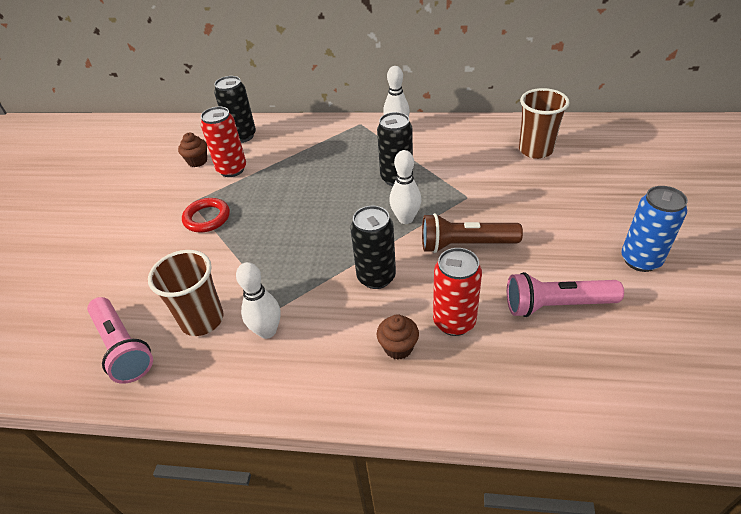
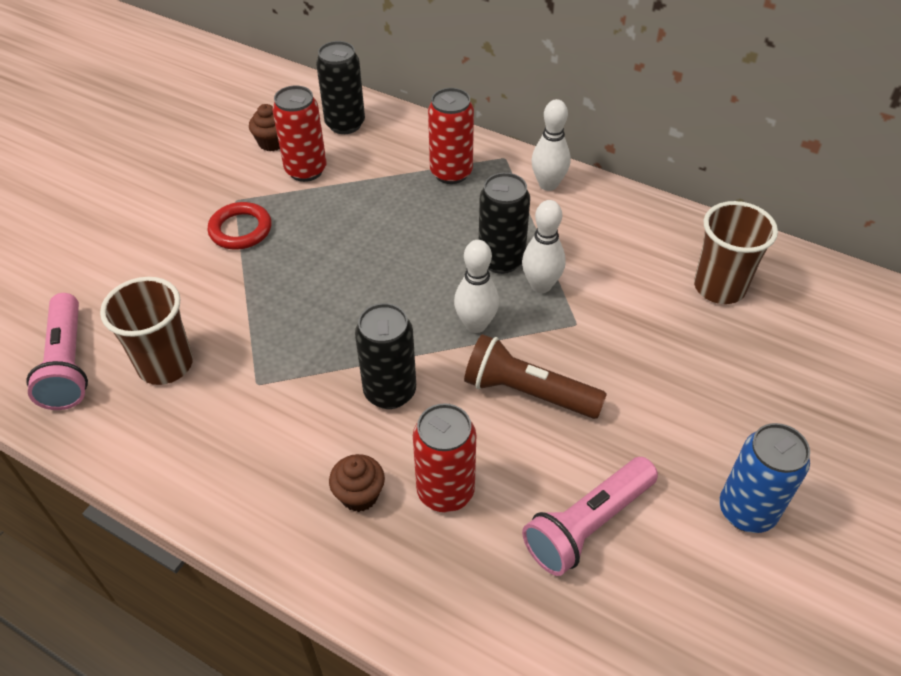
camera: 20 degrees right, 5 degrees up
white bowling pin [236,262,281,339] -> white bowling pin moved to [522,200,566,293]
pink flashlight [507,272,624,317] -> pink flashlight turned 60 degrees counterclockwise [522,457,658,576]
none -> red can [428,88,474,184]

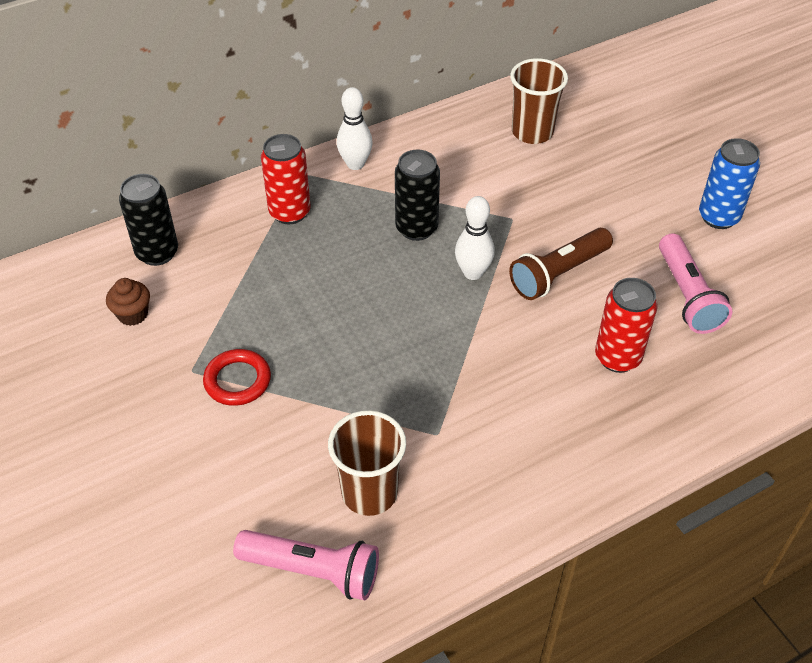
camera: 60 degrees left, 0 degrees up
red can [272,86,327,182] -> none
brown cupcake [329,454,385,512] -> none
black can [355,303,416,409] -> none
white bowling pin [522,200,566,293] -> none

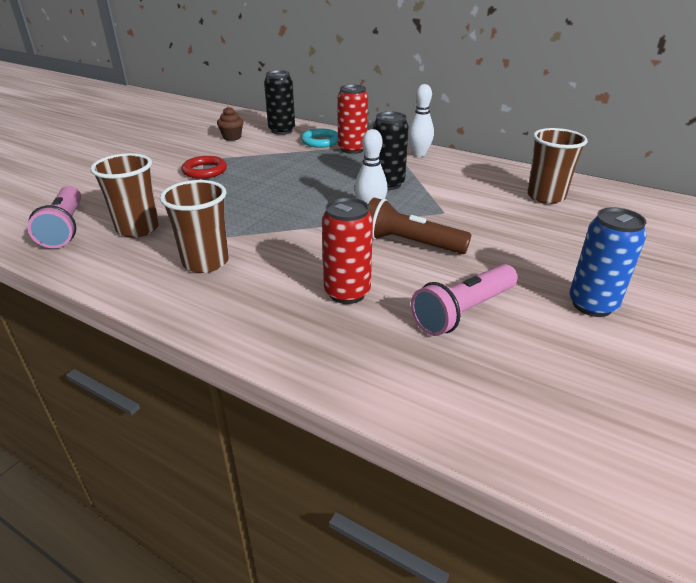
camera: 60 degrees right, 15 degrees down
none -> brown cup [160,180,229,273]
none -> turquoise ring [301,128,338,148]

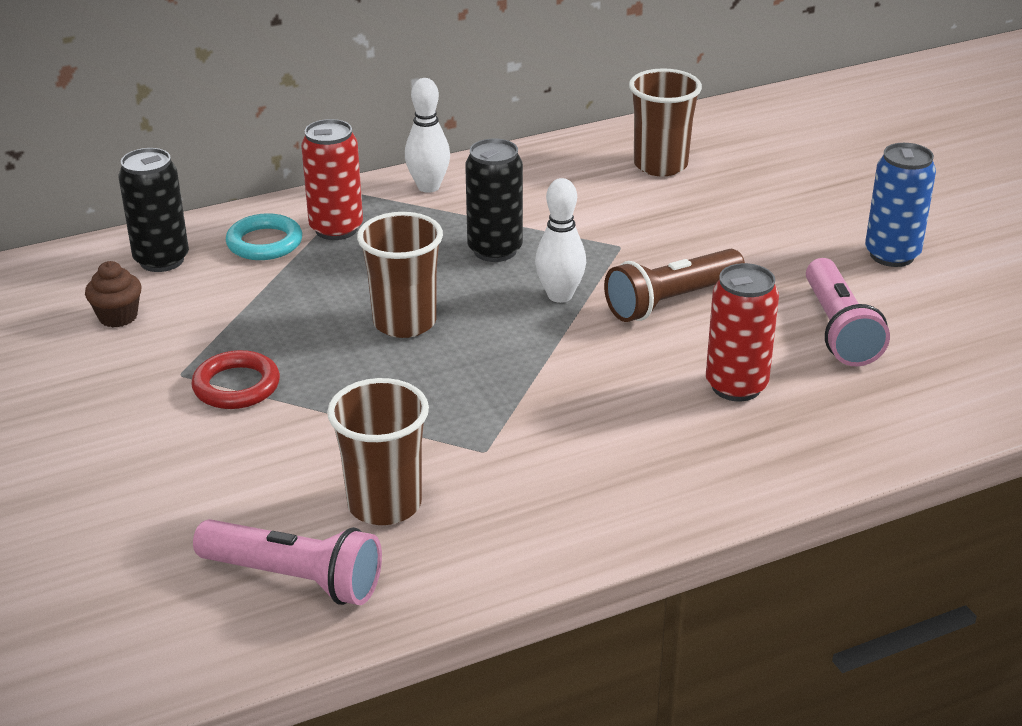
camera: 55 degrees left, 0 degrees up
brown cup [160,180,229,273] -> brown cup moved to [357,212,443,338]

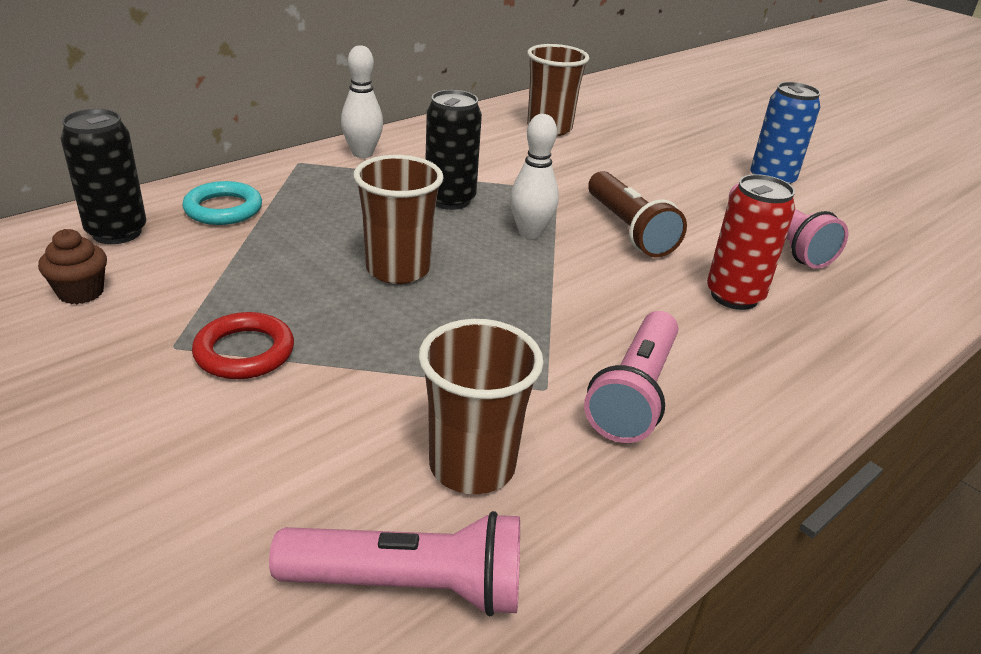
camera: 20 degrees left, 0 degrees up
red can [301,119,363,240] -> none
brown flashlight [604,249,745,322] -> brown flashlight turned 60 degrees counterclockwise [588,171,687,257]
none -> pink flashlight [584,311,678,443]

